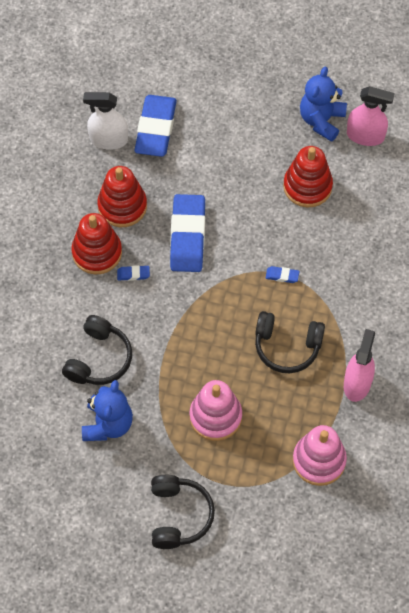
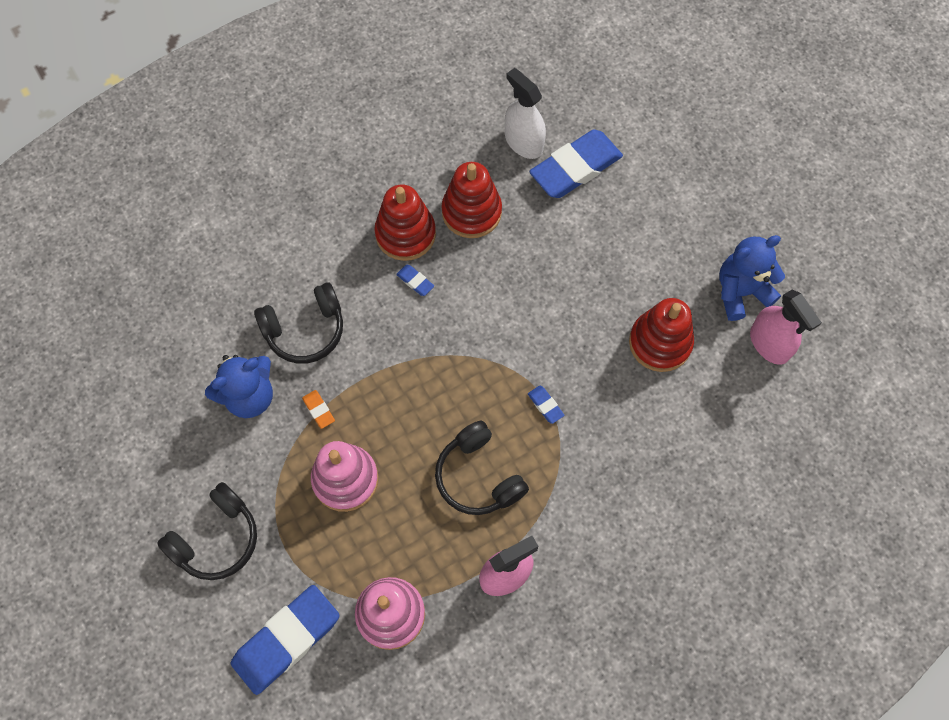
camera: 45 degrees right, 5 degrees up
blue eraser [170,194,205,272] -> blue eraser moved to [231,585,340,695]
none -> orange eraser [302,390,335,429]

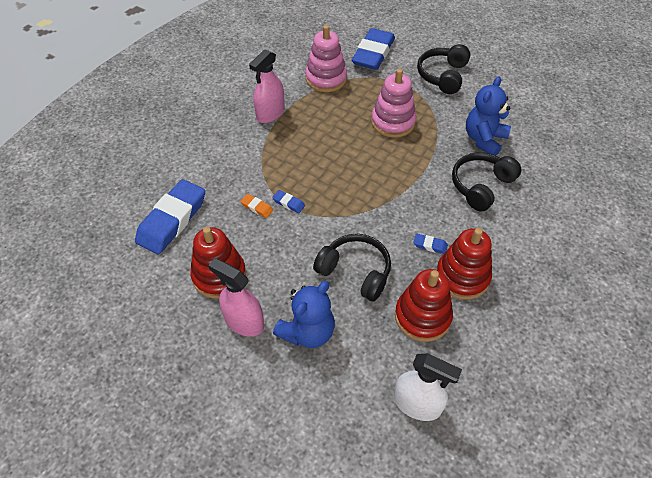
camera: 155 degrees right, 15 degrees down
orange eraser [302,390,335,429] -> orange eraser moved to [241,194,273,218]
black headphones [435,421,529,515] -> black headphones moved to [313,234,391,302]
blue eraser [529,129,623,198] -> blue eraser moved to [135,179,205,254]
blue teddy bear [719,235,785,321] -> blue teddy bear moved to [273,281,335,348]
pink spray bottle [750,290,822,365] -> pink spray bottle moved to [208,258,264,337]

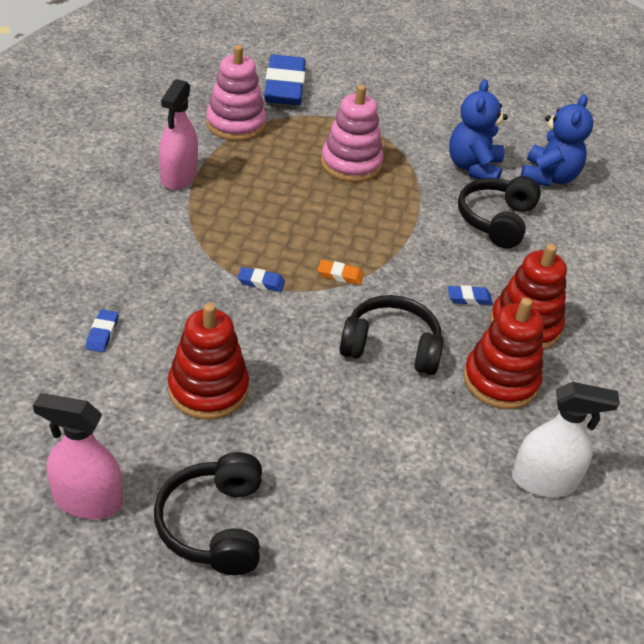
camera: 25 degrees left, 10 degrees down
blue eraser [135,179,205,254] -> blue eraser [86,309,119,352], size x0.40
pink spray bottle [208,258,264,337] -> pink spray bottle moved to [33,393,123,519]
orange eraser [241,194,273,218] -> orange eraser moved to [317,260,364,285]
blue teddy bear [273,281,335,348] -> blue teddy bear moved to [521,94,593,187]
black headphones [417,44,470,94] -> black headphones moved to [154,452,262,575]

